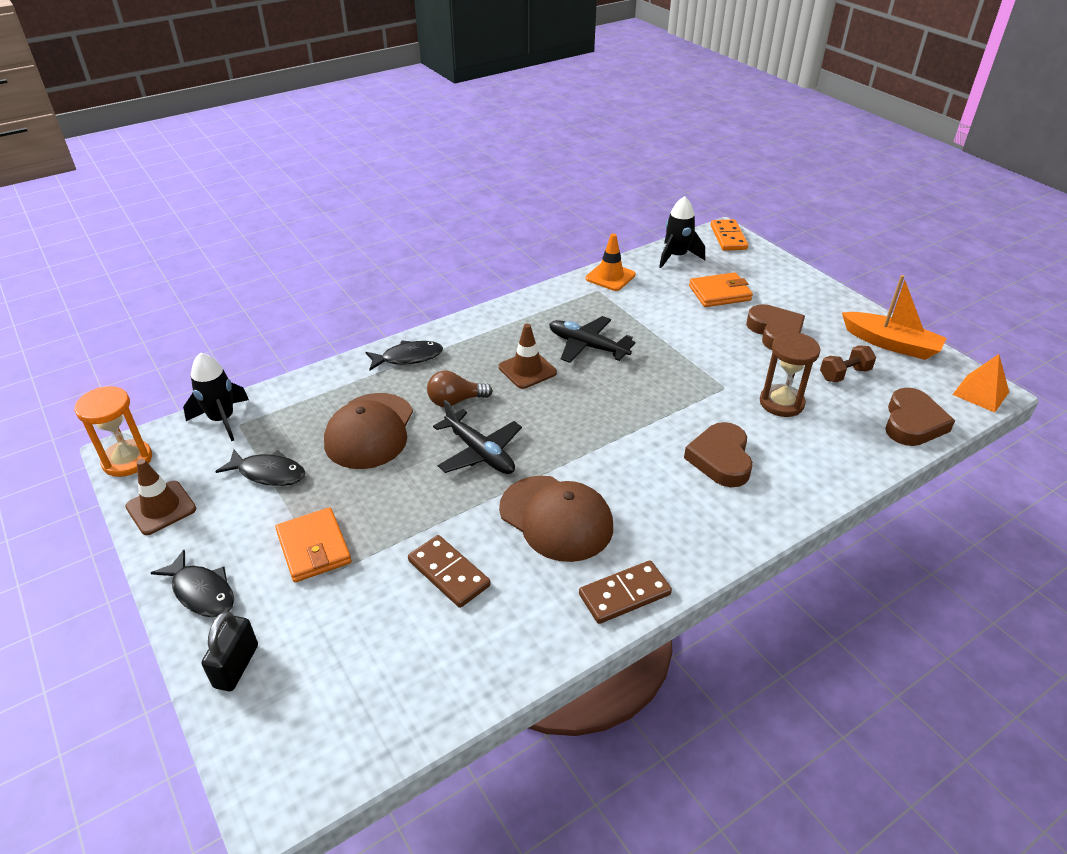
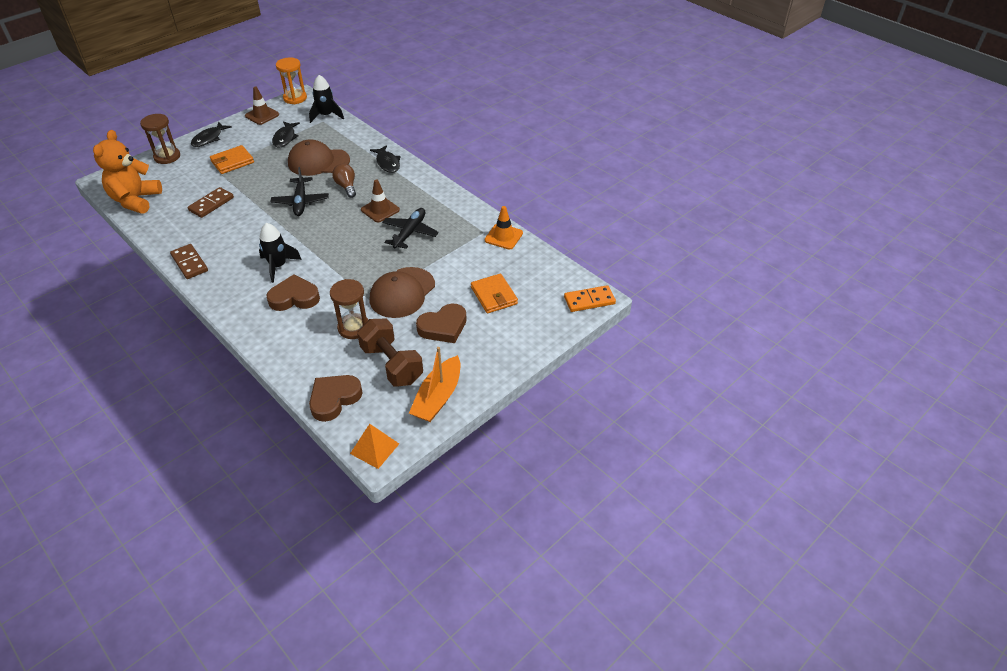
camera: 80 degrees right, 5 degrees up
black padlock [202,611,258,691] -> brown hourglass [140,114,180,164]
black plane [433,400,522,474] -> black plane turned 45 degrees counterclockwise [271,167,329,216]
brown cap [499,475,613,562] -> brown cap moved to [370,267,435,318]
black rocket [659,196,705,268] -> black rocket moved to [259,223,302,283]
brown dumbbell [820,345,876,382] -> brown dumbbell [357,318,423,387], size x1.79
brown heart [885,387,955,446] -> brown heart turned 120 degrees clockwise [309,375,363,422]
none -> orange teddy bear [93,130,162,214]

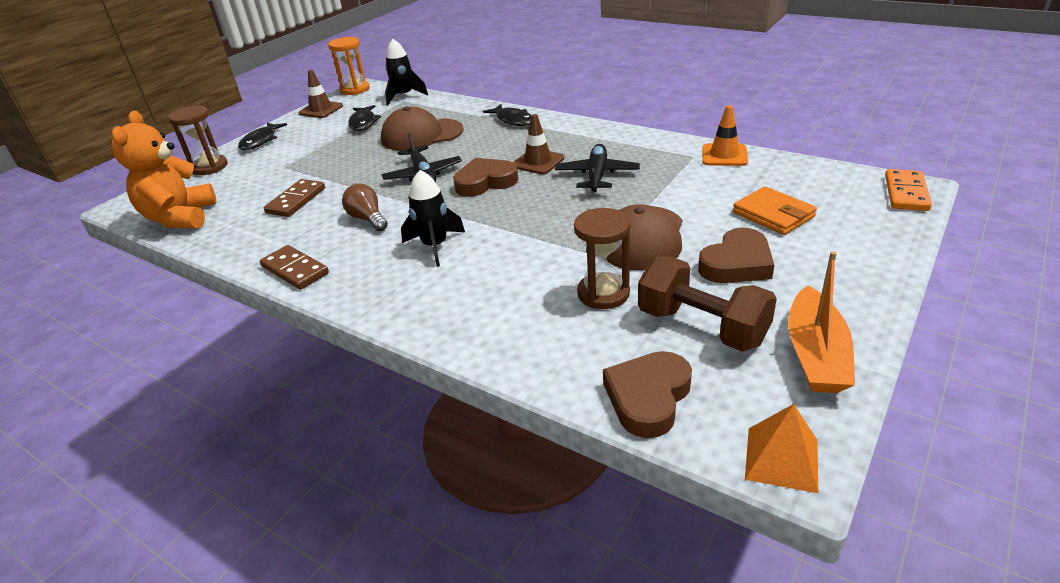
camera: 10 degrees left, 10 degrees down
orange wallet [210,145,254,174] -> none
brown heart [266,274,320,311] -> brown heart moved to [453,158,518,197]
brown light bulb [332,164,356,198] -> brown light bulb moved to [342,183,388,231]
orange domino [564,285,616,312] -> orange domino turned 45 degrees counterclockwise [885,169,932,211]

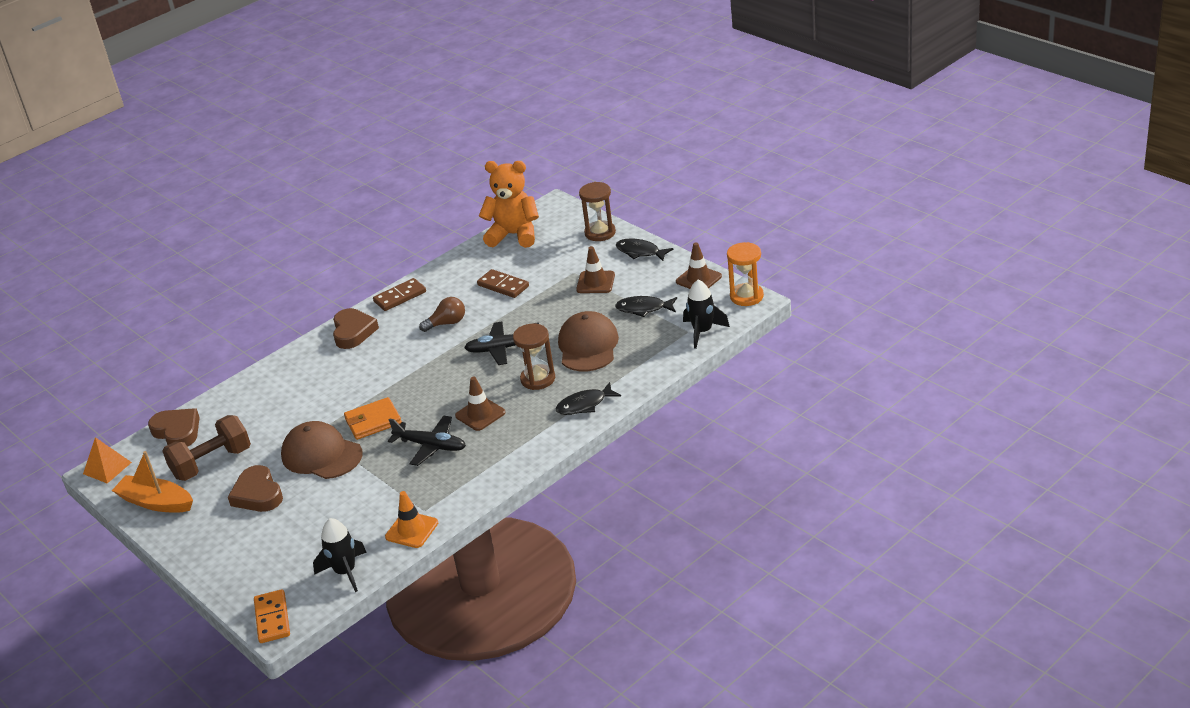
camera: 105 degrees right, 0 degrees up
black rocket [401,170,465,267] -> black rocket moved to [313,518,367,592]
brown heart [453,158,518,197] -> brown heart moved to [333,308,379,349]
brown hourglass [574,208,630,309] -> brown hourglass moved to [513,324,555,390]
orange wallet [733,186,817,235] -> orange wallet moved to [344,397,402,440]
orange domino [885,169,932,211] -> orange domino turned 45 degrees clockwise [254,589,290,643]
none -> brown traffic cone [576,246,615,293]

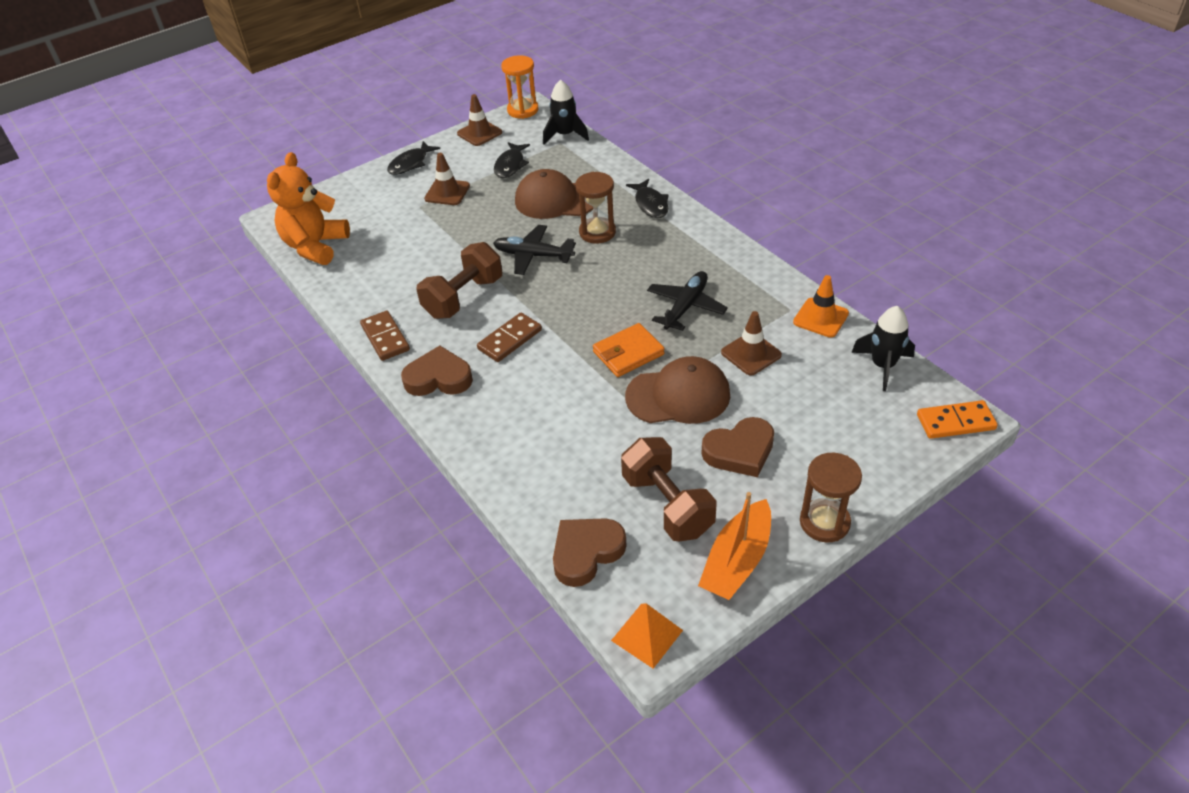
camera: 85 degrees left, 10 degrees up
brown cap [281,421,362,479] -> brown cap turned 135 degrees counterclockwise [625,356,730,424]
orange wallet [344,397,402,440] -> orange wallet turned 75 degrees clockwise [593,323,665,377]
brown light bulb [419,297,465,332] -> brown dumbbell [416,242,502,319]
brown traffic cone [455,377,505,431] -> brown traffic cone moved to [721,311,782,375]
black plane [464,322,539,365] -> black plane turned 105 degrees clockwise [493,225,576,275]
brown domino [477,269,529,298] -> brown domino moved to [477,313,542,362]
brown hourglass [579,182,616,241] -> brown hourglass moved to [800,453,862,542]

